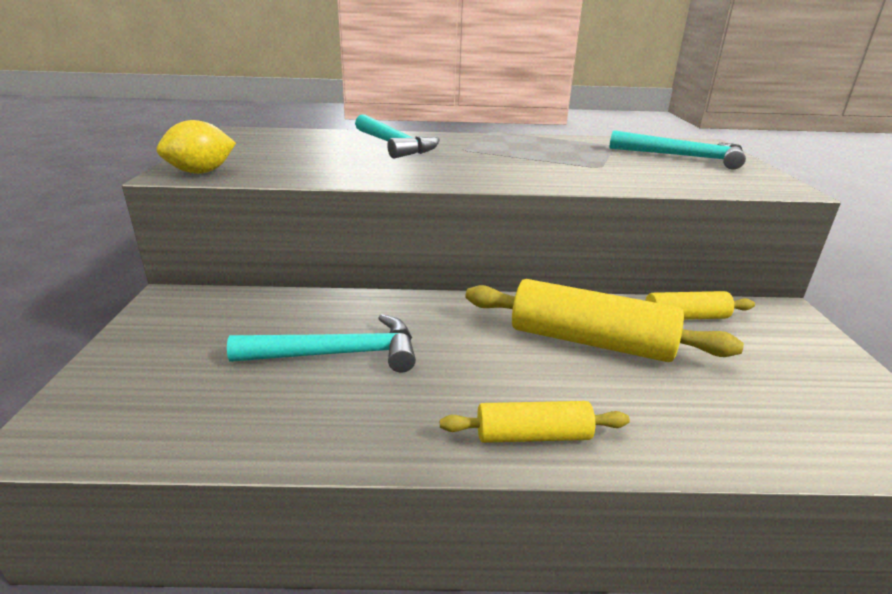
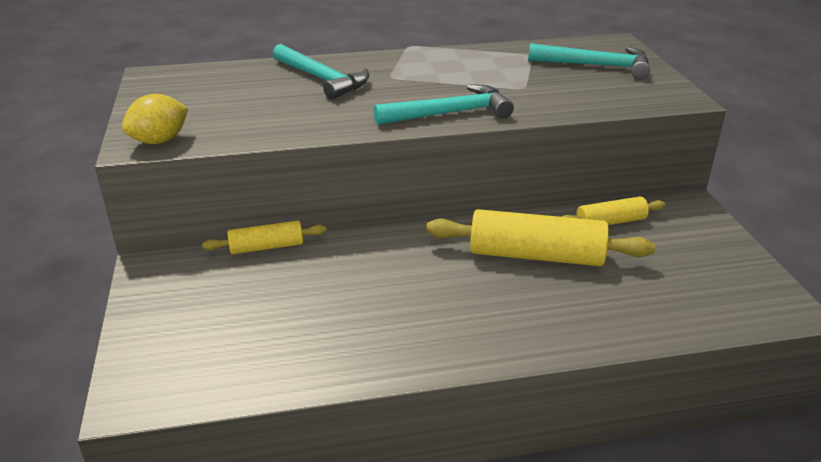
camera: 10 degrees left, 5 degrees up
turquoise hammer [227,314,416,373] -> turquoise hammer moved to [373,84,514,125]
yellow rolling pin [440,401,630,443] -> yellow rolling pin moved to [202,220,327,254]

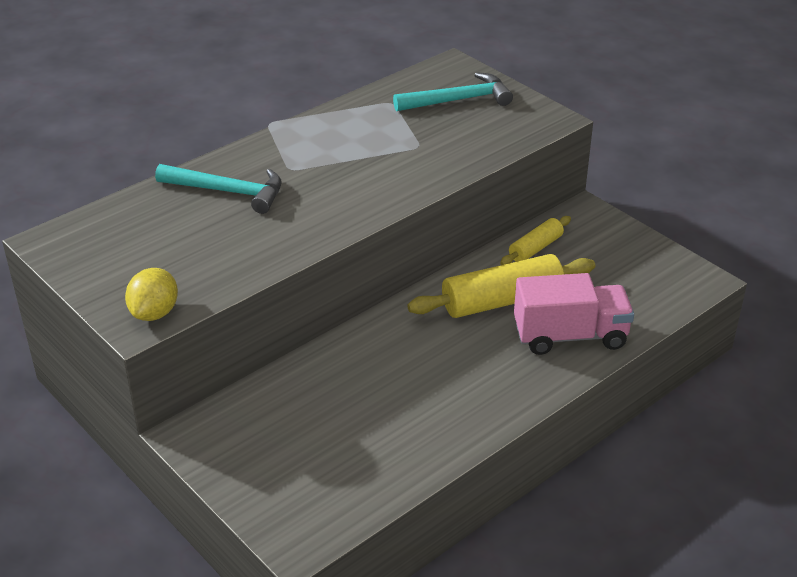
camera: 30 degrees left, 5 degrees up
yellow rolling pin [202,220,327,254] -> none
turquoise hammer [373,84,514,125] -> none
none -> pink truck [514,273,634,355]

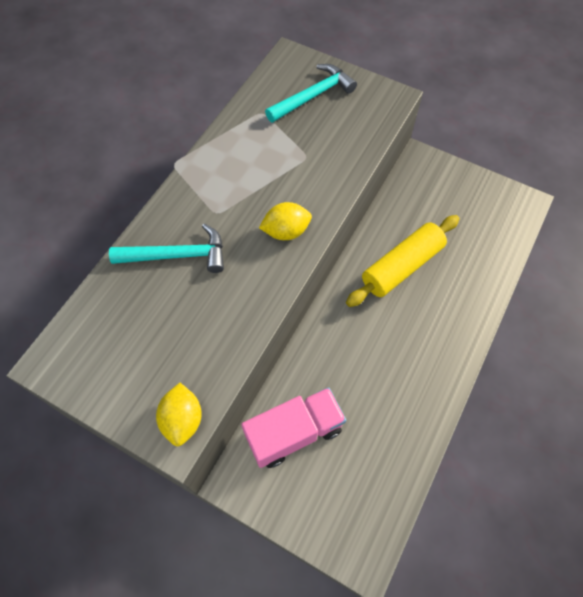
camera: 20 degrees left, 25 degrees up
yellow rolling pin [500,216,571,265] -> none
pink truck [514,273,634,355] -> pink truck moved to [241,387,346,468]
none -> yellow lemon [259,202,312,240]

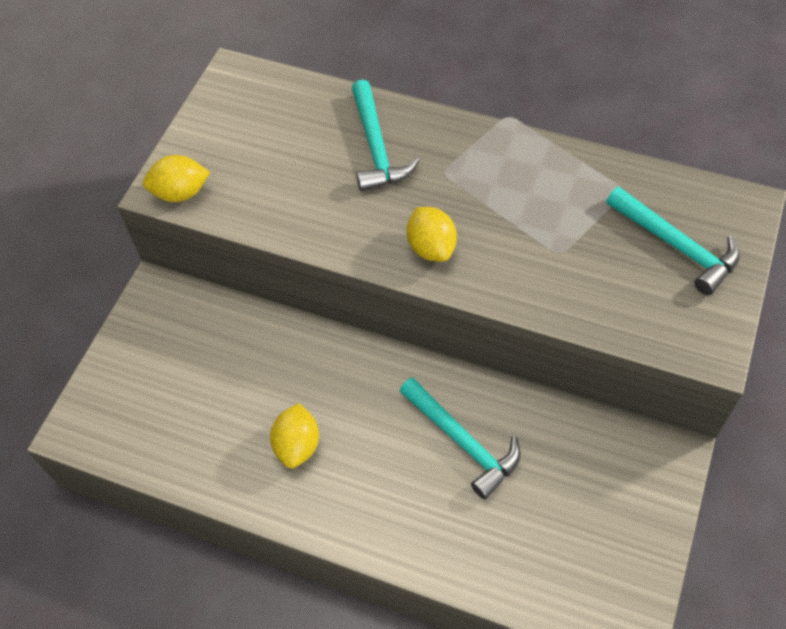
camera: 85 degrees right, 5 degrees down
pink truck [241,387,346,468] -> none
yellow rolling pin [346,215,460,307] -> turquoise hammer [399,377,520,499]
none -> yellow lemon [270,403,319,468]

